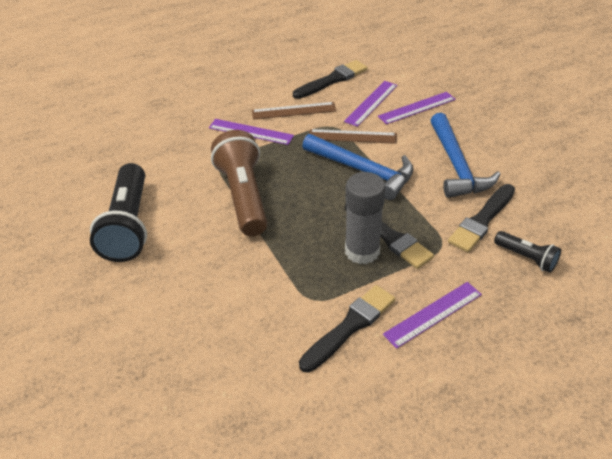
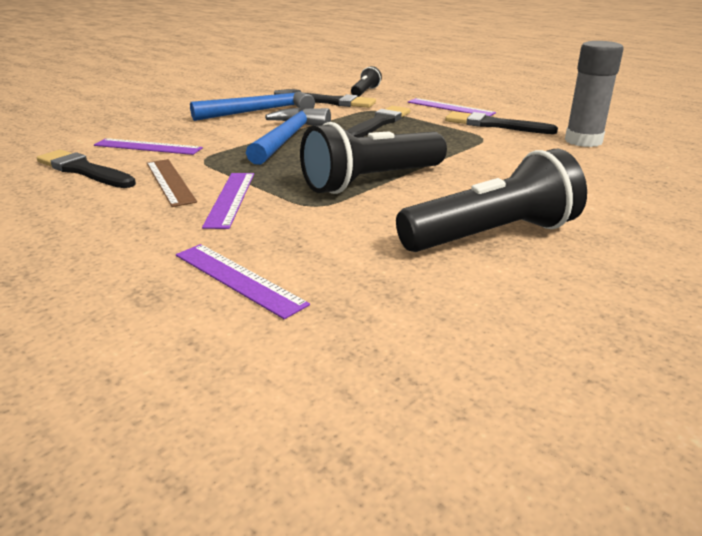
camera: 110 degrees left, 15 degrees down
brown flashlight [211,130,267,236] -> black flashlight [300,122,447,194]
brown ruler [309,129,397,144] -> none
grey glue stick [345,172,386,264] -> grey glue stick moved to [565,41,624,147]
purple ruler [378,92,456,124] -> purple ruler moved to [176,244,310,319]

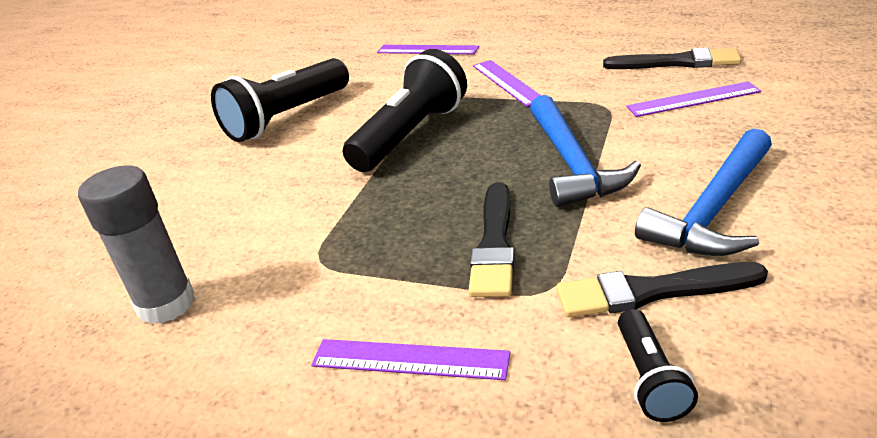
camera: 160 degrees right, 5 degrees up
brown ruler [147,159,197,207] -> none
black brush [445,111,558,134] -> none

